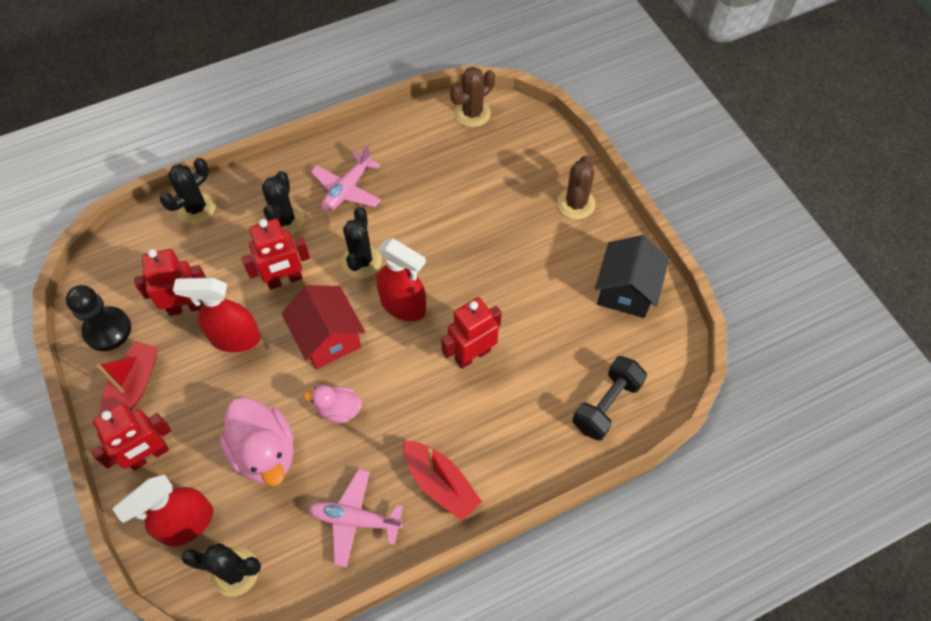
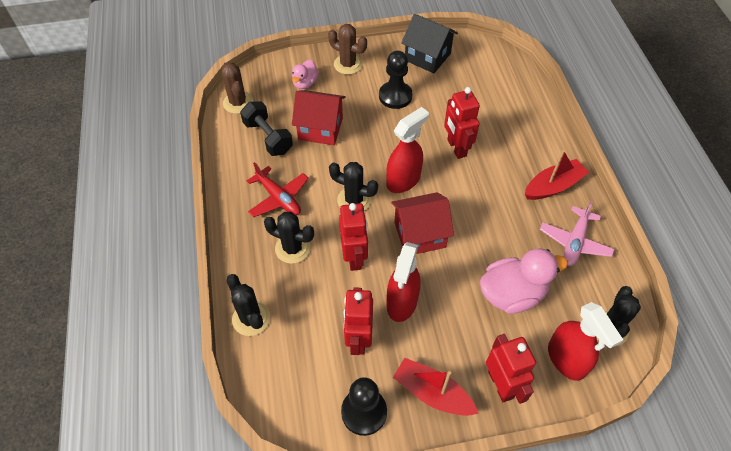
camera: 75 degrees left, 5 degrees down
pink duck [303,385,362,423] -> pink duck moved to [292,59,319,89]
pink plane [311,145,381,212] -> red plane [247,162,309,218]
black dumbbell [572,356,647,441] -> black dumbbell moved to [240,101,293,156]
none -> red house [292,90,346,145]
none -> black pawn [379,51,412,109]

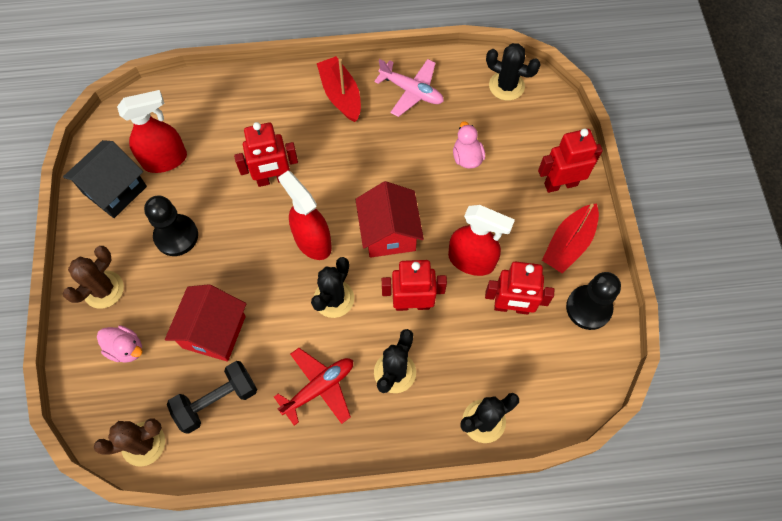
camera: 85 degrees left, 10 degrees up
pink duck [480,248,568,314] -> pink duck [453,121,485,169], size x0.56
red spray bottle [548,302,623,381] -> red spray bottle moved to [117,90,187,173]

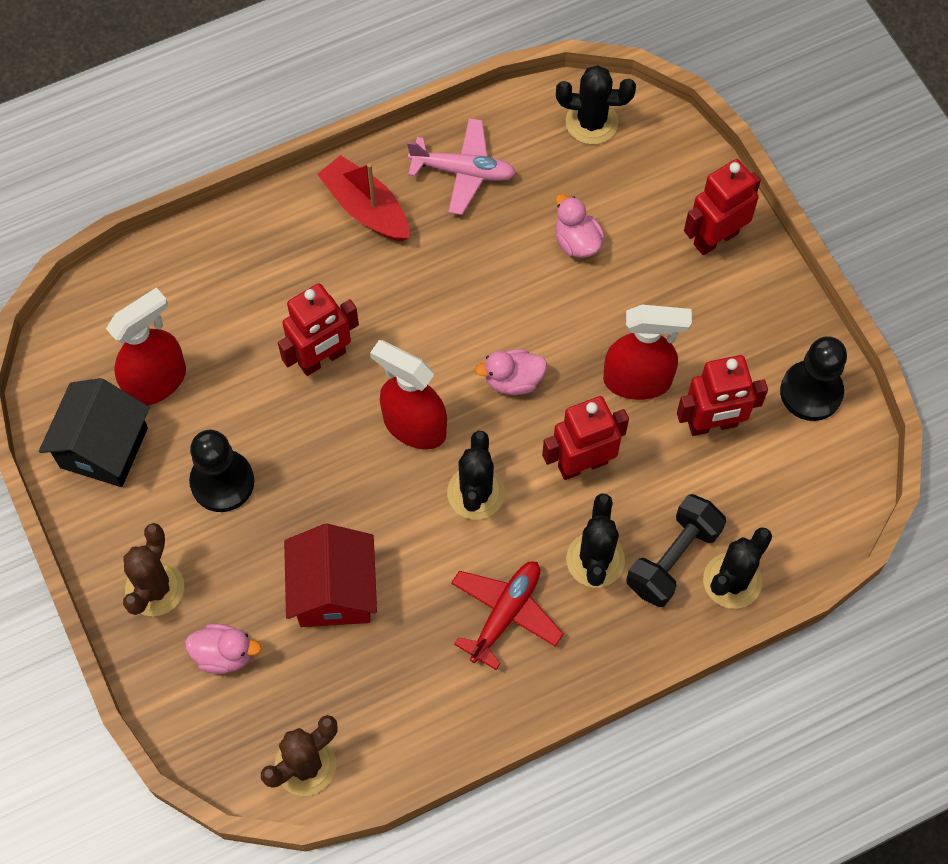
camera: 20 degrees left, 0 degrees up
black dumbbell [167,361,257,434] -> black dumbbell moved to [626,494,726,607]
red house [355,181,424,258] -> pink duck [474,349,547,395]
red boat [542,203,599,274] -> none

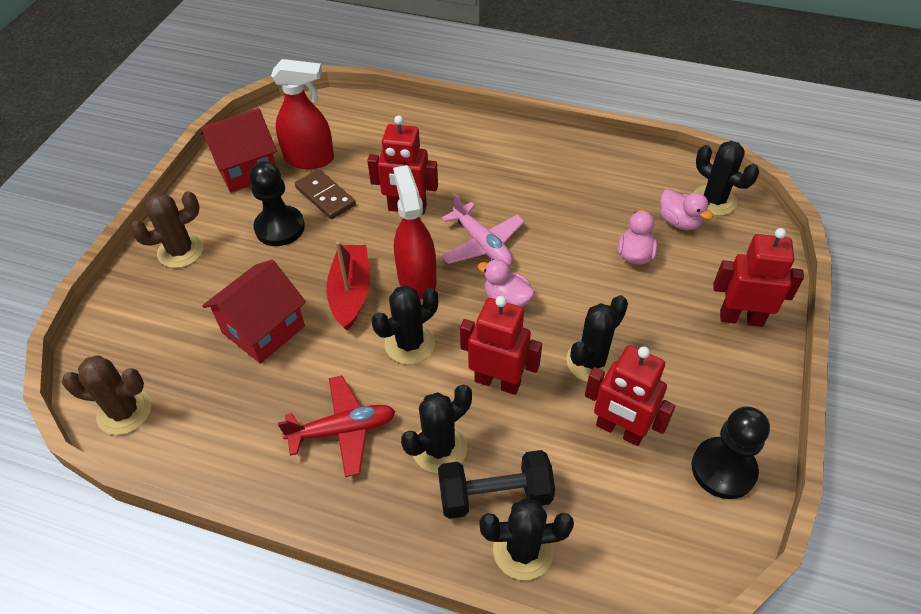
camera: 45 degrees right, 15 degrees down
black house [39,378,150,487] -> red house [200,108,277,193]
pink duck [185,623,261,674] -> pink duck moved to [660,189,713,230]
red boat [317,155,409,241] -> red boat moved to [326,241,370,330]
pink plane [407,118,516,215] -> pink plane moved to [441,193,525,265]
red spray bottle [603,305,692,400] -> black cactus [567,295,628,382]
none -> brown domino [295,169,356,219]

